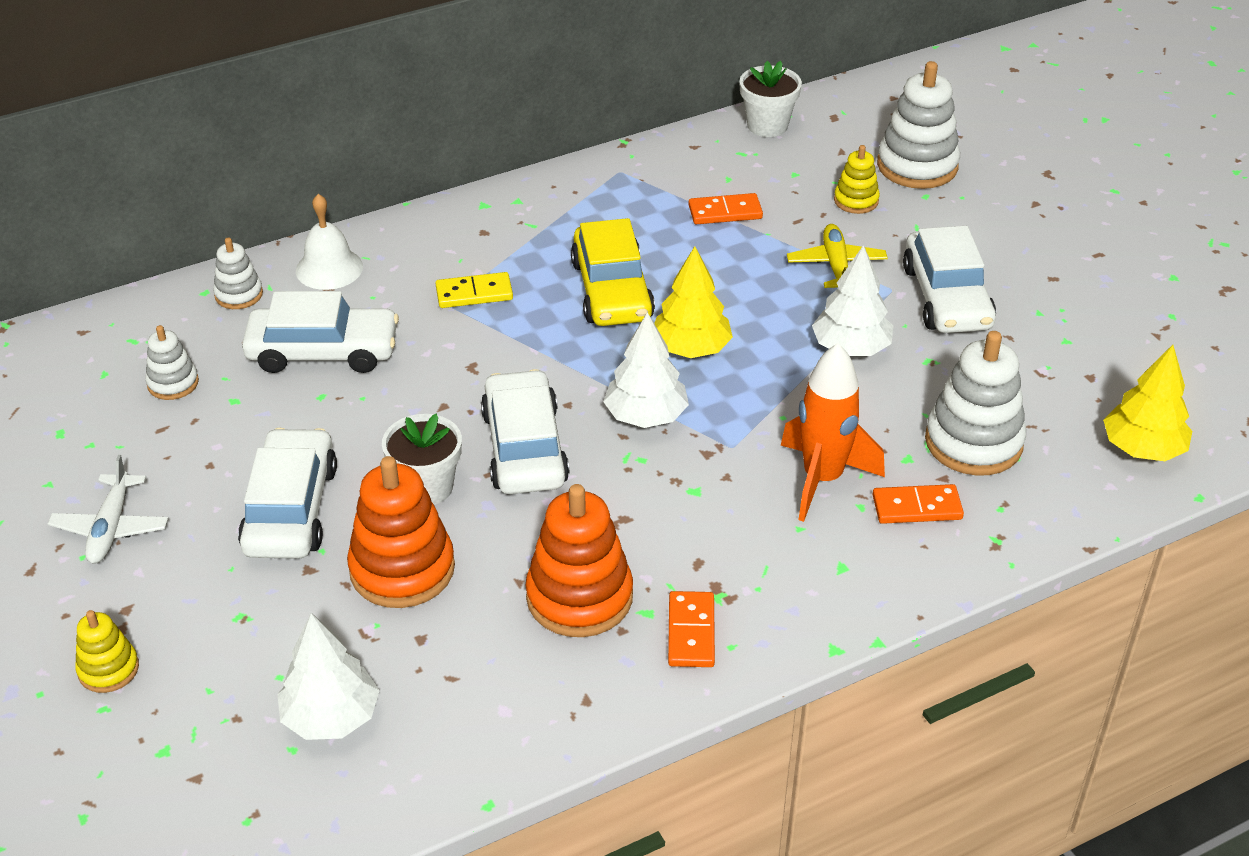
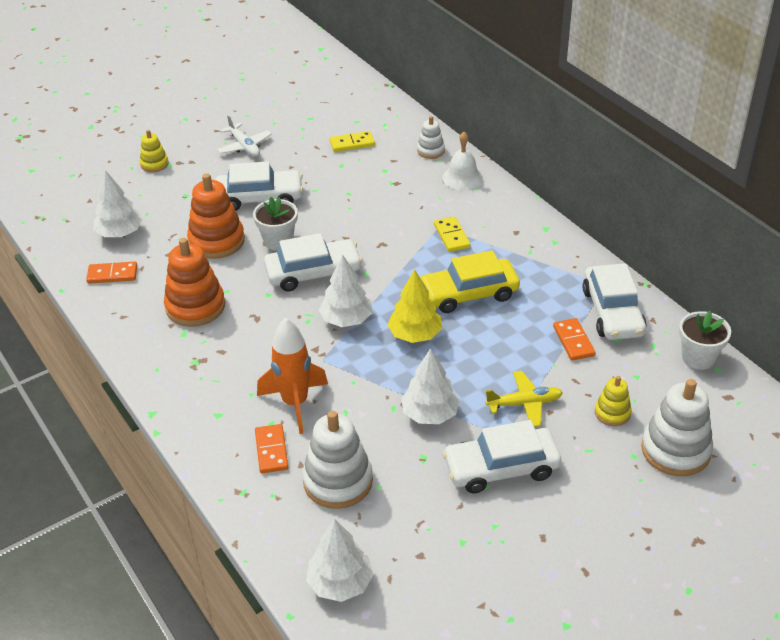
camera: 85 degrees right, 0 degrees up
white plane [48,455,169,564] -> white plane turned 120 degrees counterclockwise [217,115,272,156]
white stacking toy [145,325,199,400] -> yellow domino [330,131,375,152]
white car [242,291,399,373] -> white car moved to [582,263,647,340]
orange domino [668,591,715,667] -> orange domino moved to [86,261,137,284]
yellow tree [1103,345,1192,461] -> white tree [306,519,374,602]

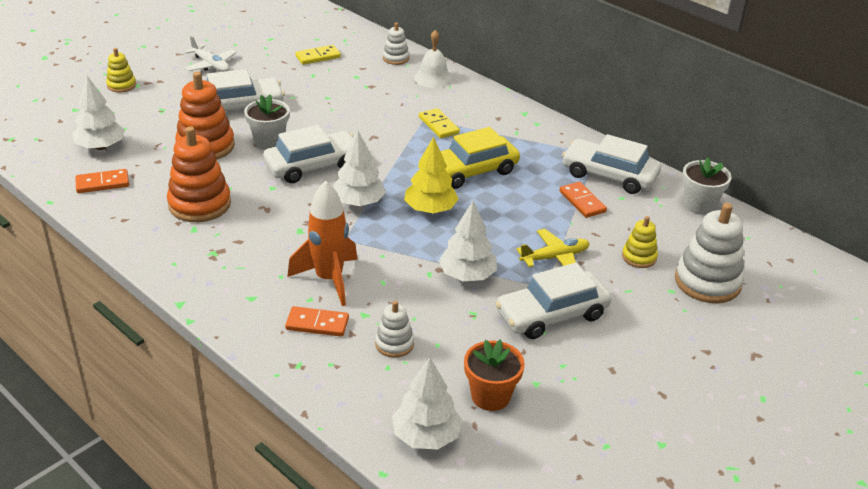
camera: 15 degrees left, 5 degrees down
orange domino [255,424,288,473] -> orange domino turned 60 degrees counterclockwise [285,306,349,337]
white stacking toy [302,411,373,509] -> white stacking toy [375,301,414,358], size x0.54
white car [582,263,647,340] -> white car turned 135 degrees clockwise [562,134,661,194]
none -> orange flower pot [464,340,525,411]

